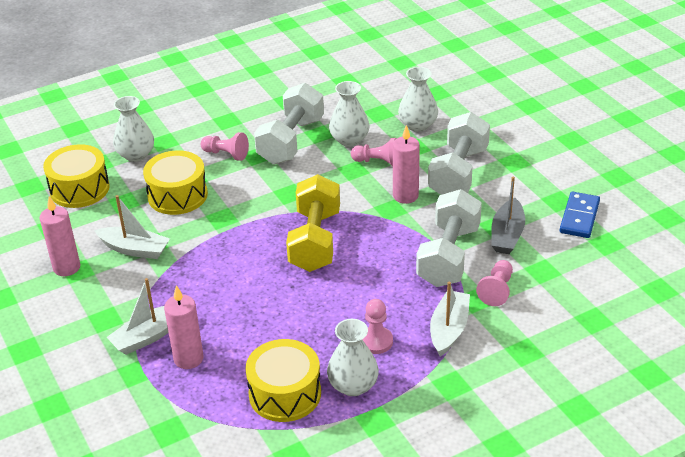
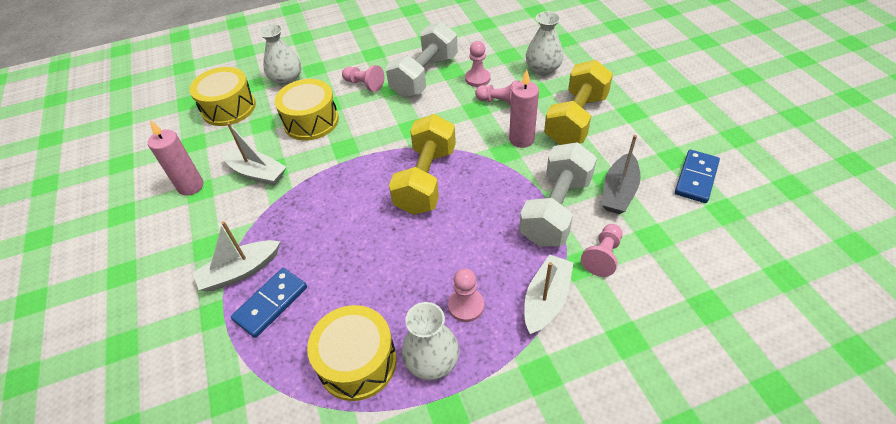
camera: 10 degrees right, 10 degrees up
pink candle [164,285,203,369] -> blue domino [231,268,307,338]
white vase [329,81,369,147] -> pink pawn [465,41,491,87]
white dumbbell [428,112,490,195] -> yellow dumbbell [544,60,613,145]

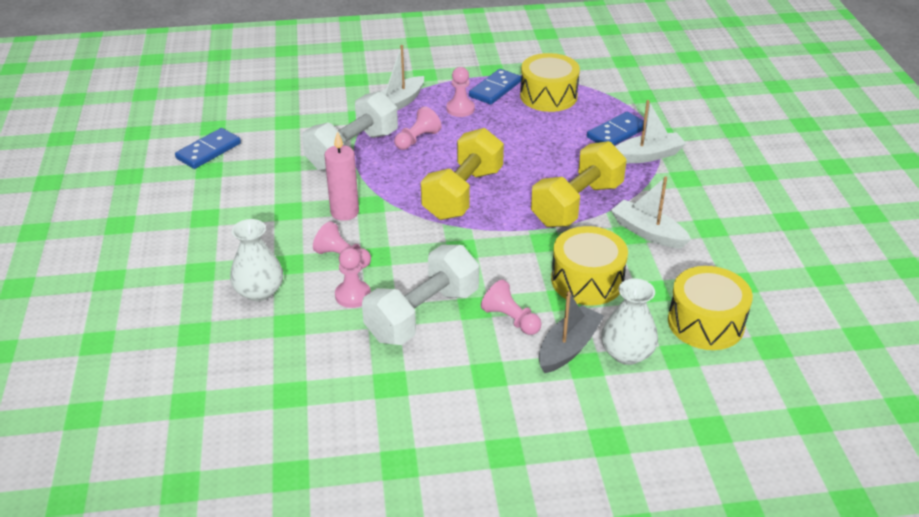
camera: 170 degrees left, 10 degrees down
pink candle [148,120,203,196] -> none
white vase [402,302,459,380] -> blue domino [469,69,521,104]
yellow dumbbell [544,60,613,145] -> yellow dumbbell moved to [531,141,627,227]
pink pawn [581,224,622,277] -> pink pawn moved to [394,106,442,150]
grey boat [602,135,641,214] -> grey boat moved to [539,292,604,373]

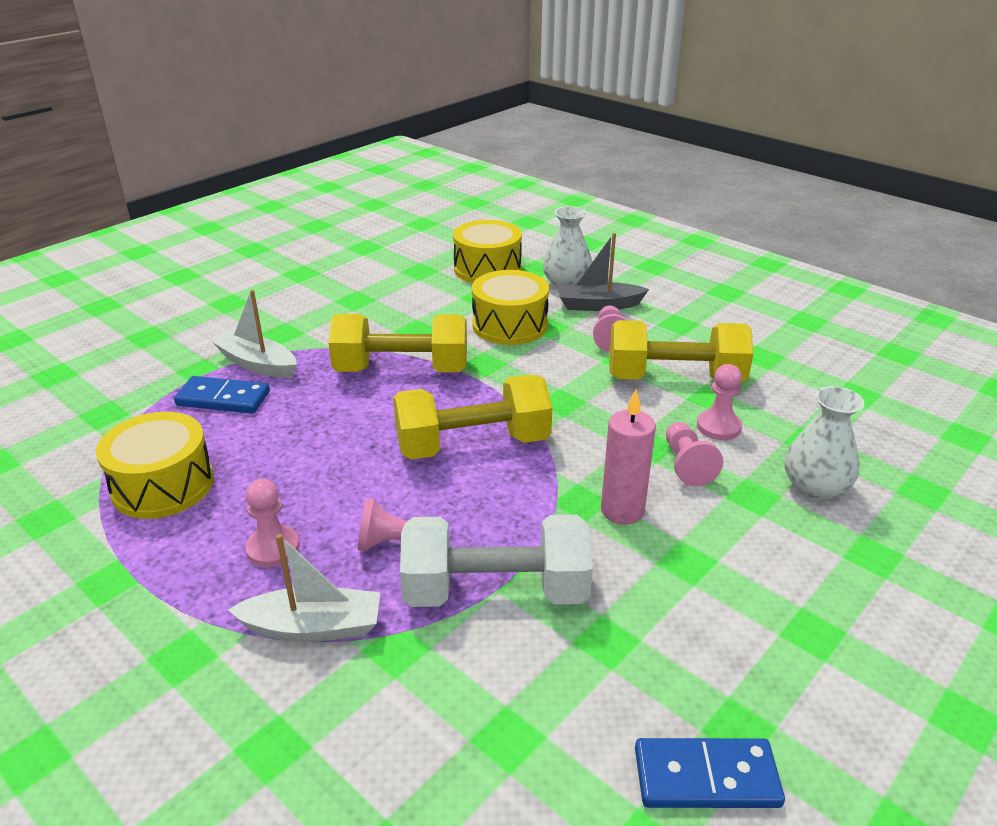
camera: 130 degrees left, 5 degrees down
white dumbbell [362,245,479,345] -> yellow dumbbell [609,320,754,383]
blue domino [469,69,521,104] -> none
white boat [611,176,691,248] -> none

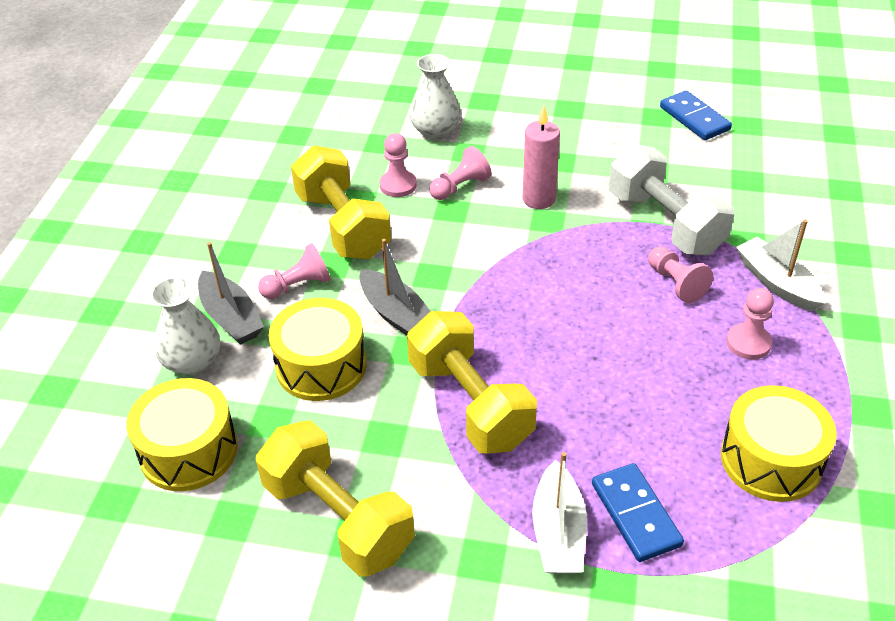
camera: 120 degrees left, 10 degrees up
yellow dumbbell [393,374,552,460] -> yellow dumbbell moved to [256,420,415,577]
none -> grey boat [359,239,430,336]

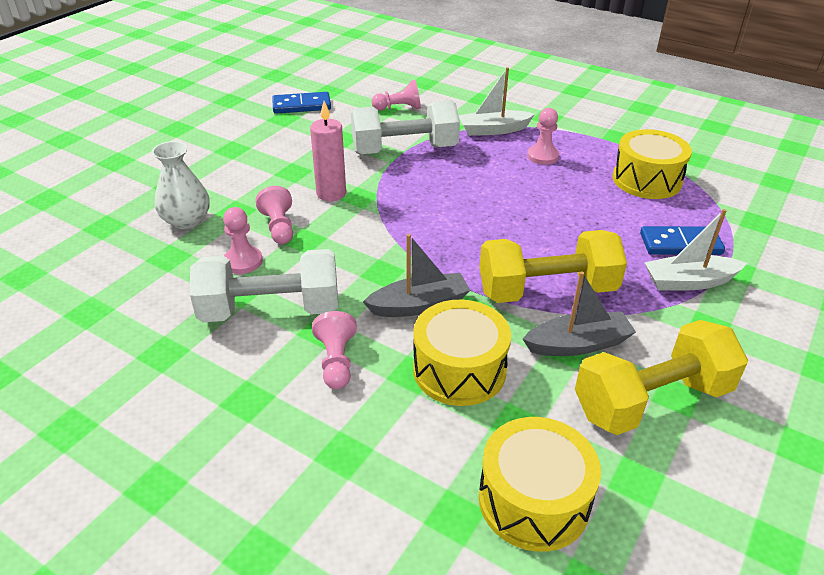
camera: 70 degrees left, 5 degrees down
white vase [151,277,220,375] -> none
grey boat [198,242,264,345] -> grey boat moved to [523,271,636,356]
yellow dumbbell [291,146,391,259] -> white dumbbell [190,249,338,323]
white boat [532,452,587,574] -> white boat turned 150 degrees clockwise [644,209,747,291]
pink pawn [648,246,713,303] -> pink pawn moved to [372,80,421,111]

